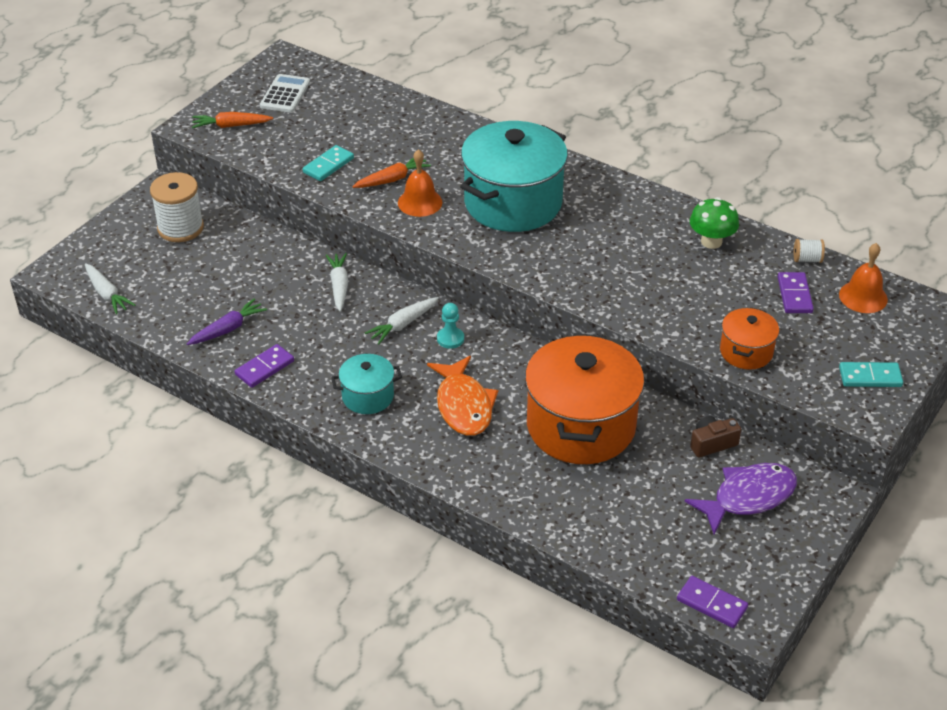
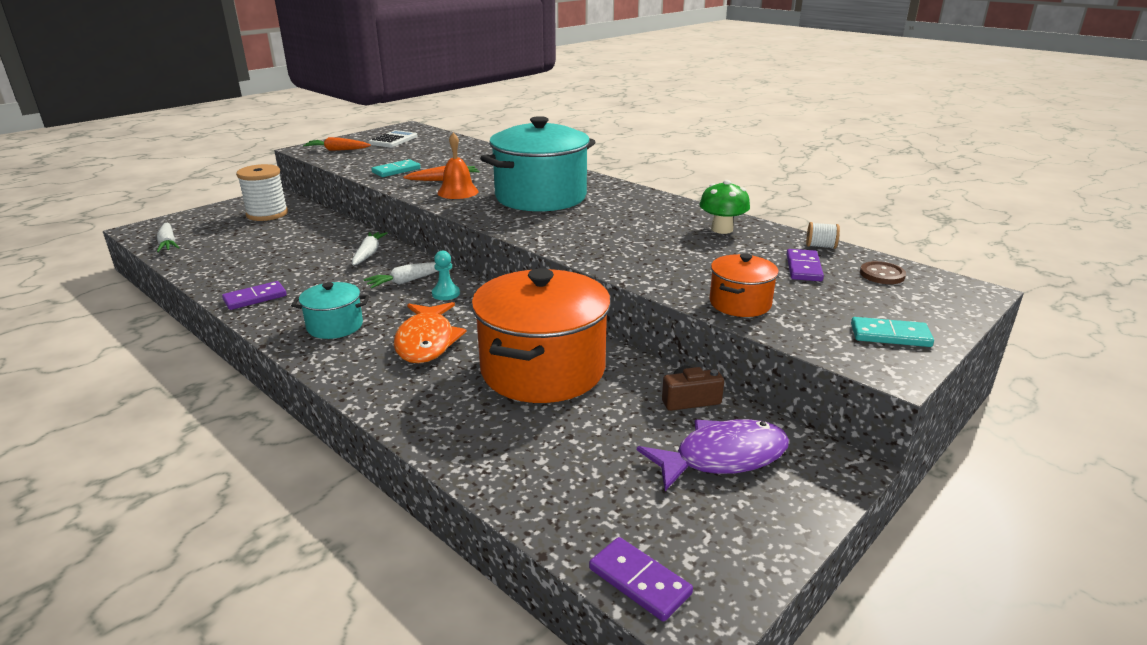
camera: 10 degrees right, 15 degrees down
purple carrot [187,298,267,345] -> none
orange bell [839,243,888,313] -> brown button [860,261,906,284]

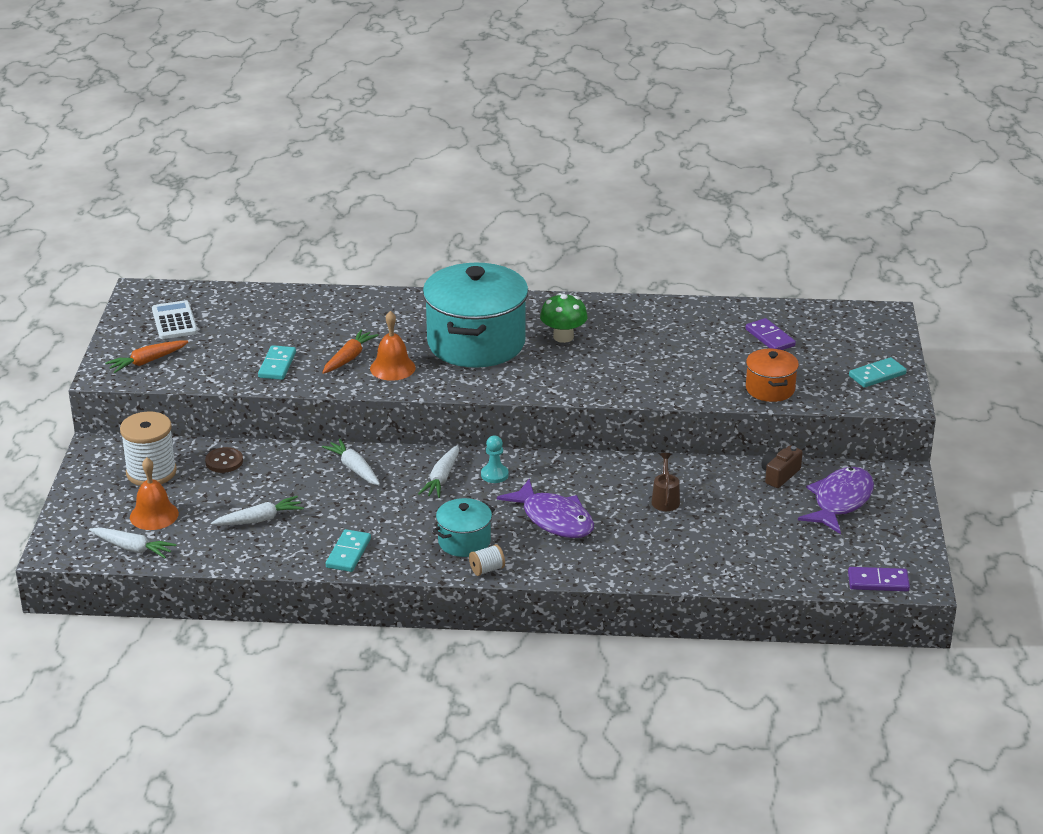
camera: 40 degrees left, 5 degrees up
purple domino [222,281,287,310] -> turquoise domino [326,529,371,572]
orange fish [394,302,467,363] -> purple fish [497,479,594,538]
orange pot [471,268,611,403] -> brown watering can [651,453,680,511]
green mushroom [699,180,750,234] -> green mushroom moved to [540,293,587,343]
white spool [806,222,840,249] -> white spool moved to [469,544,505,576]
brown button [860,261,906,284] -> brown button moved to [205,447,243,473]
none -> orange bell [130,458,179,530]
none -> white carrot [211,496,304,525]

